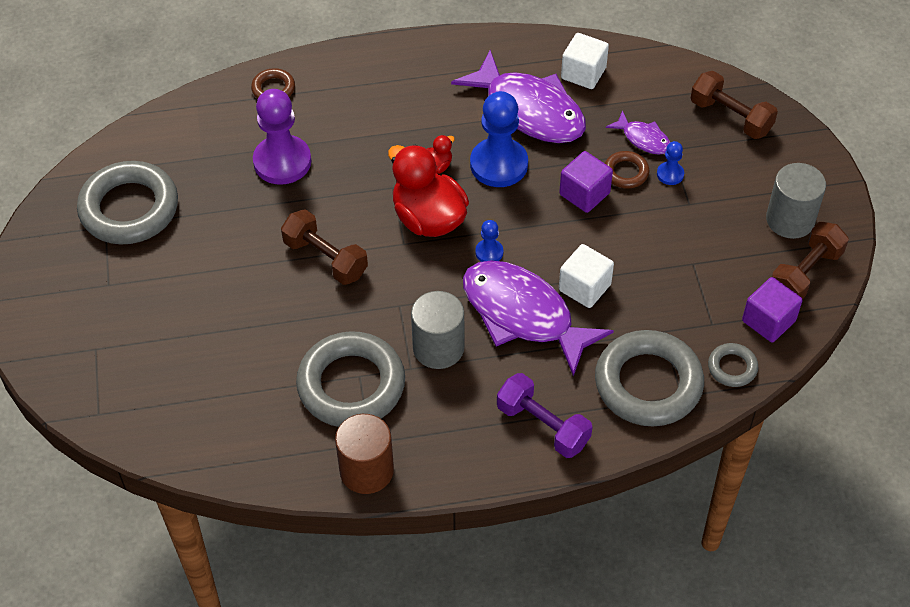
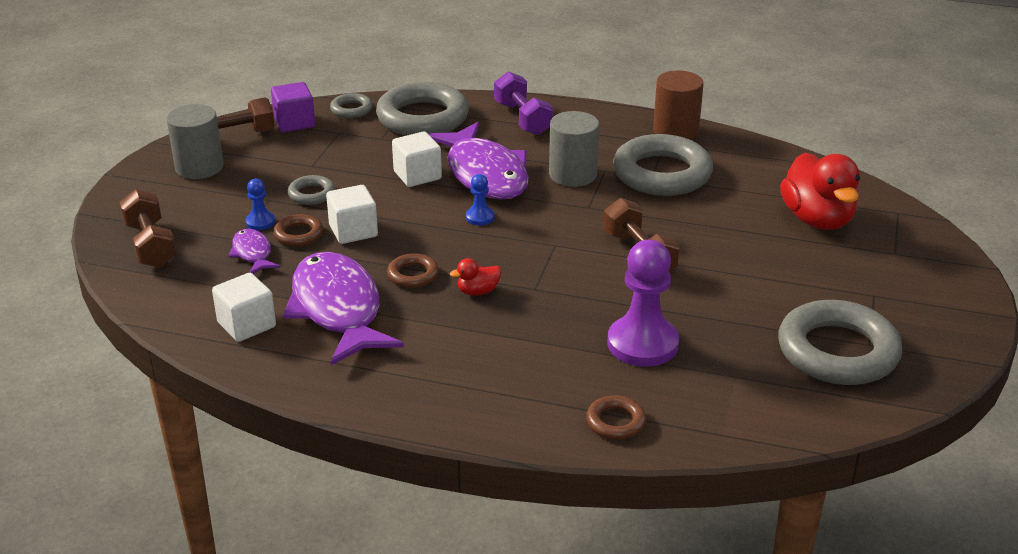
camera: 155 degrees left, 20 degrees down
red duck [388,145,469,237] -> red duck moved to [780,153,860,230]
blue pawn [470,91,528,187] -> brown ring [387,253,439,288]
purple cube [559,151,613,213] -> white cube [326,185,378,244]
none -> grey ring [288,175,335,205]

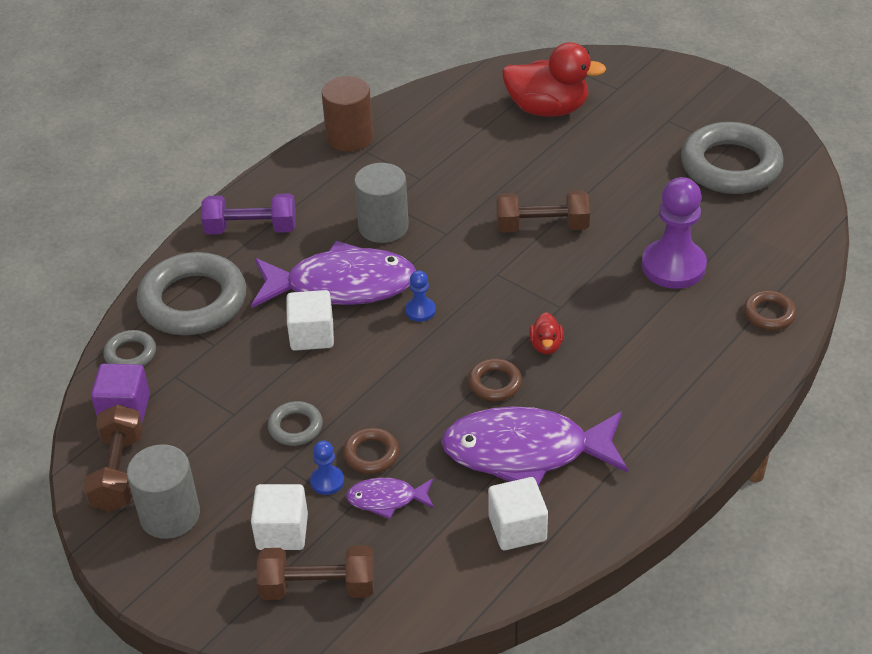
camera: 65 degrees left, 10 degrees up
white cube [326,185,378,244] -> white cube moved to [251,484,308,550]
grey ring [613,134,713,196] -> none

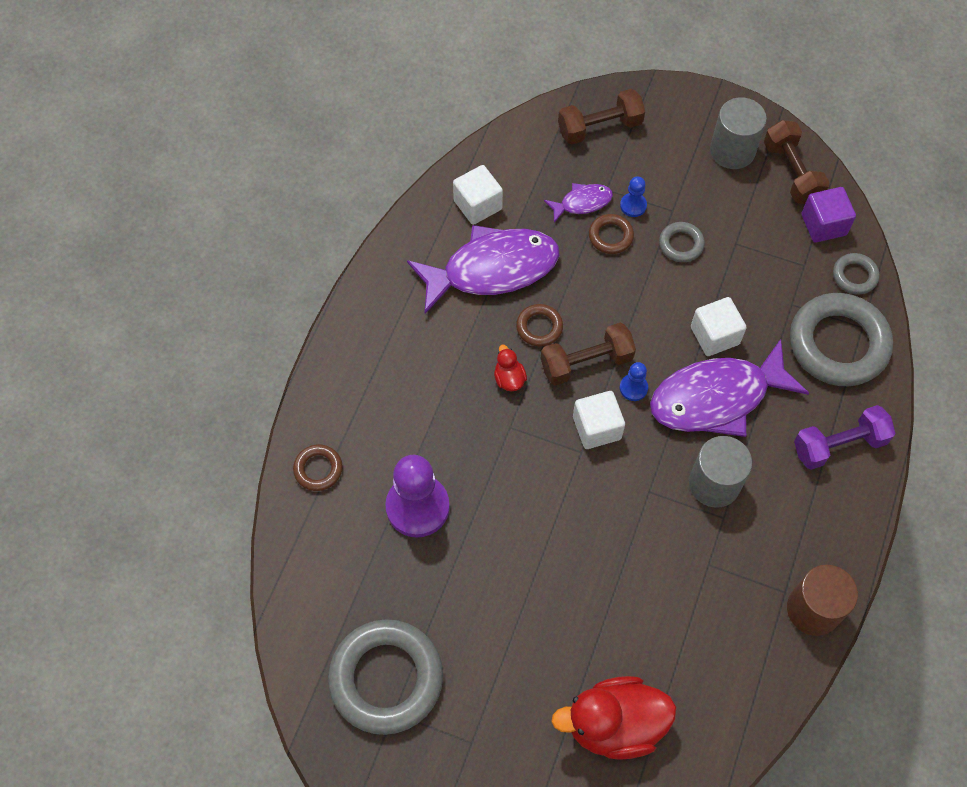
camera: 160 degrees right, 20 degrees up
white cube [251,484,308,550] -> white cube moved to [573,391,625,449]
brown dumbbell [497,191,590,233] -> brown dumbbell moved to [541,323,636,386]

